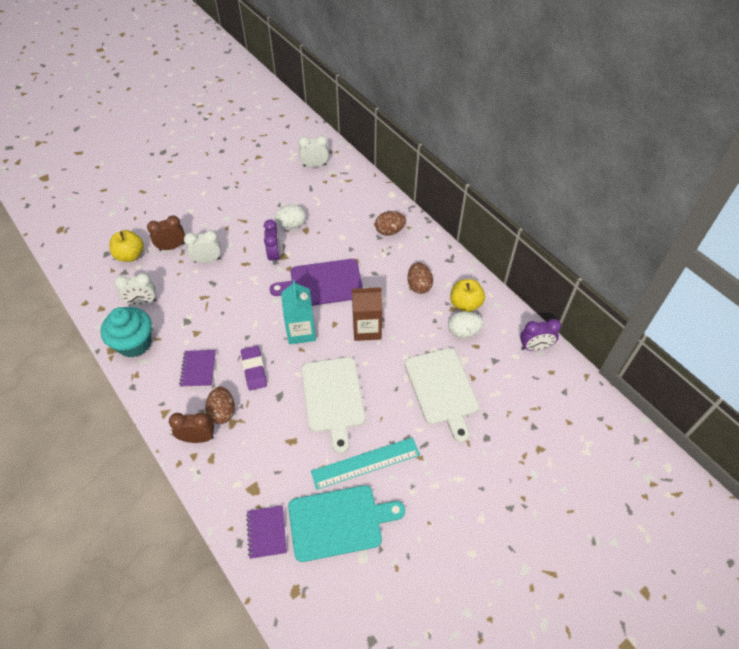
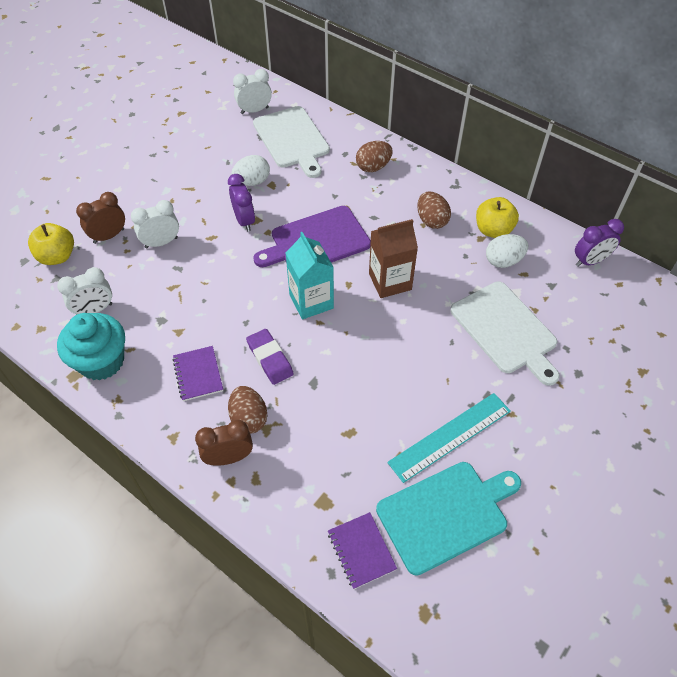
camera: 15 degrees left, 0 degrees up
white cutting board [301,357,366,453] -> white cutting board moved to [253,106,330,178]

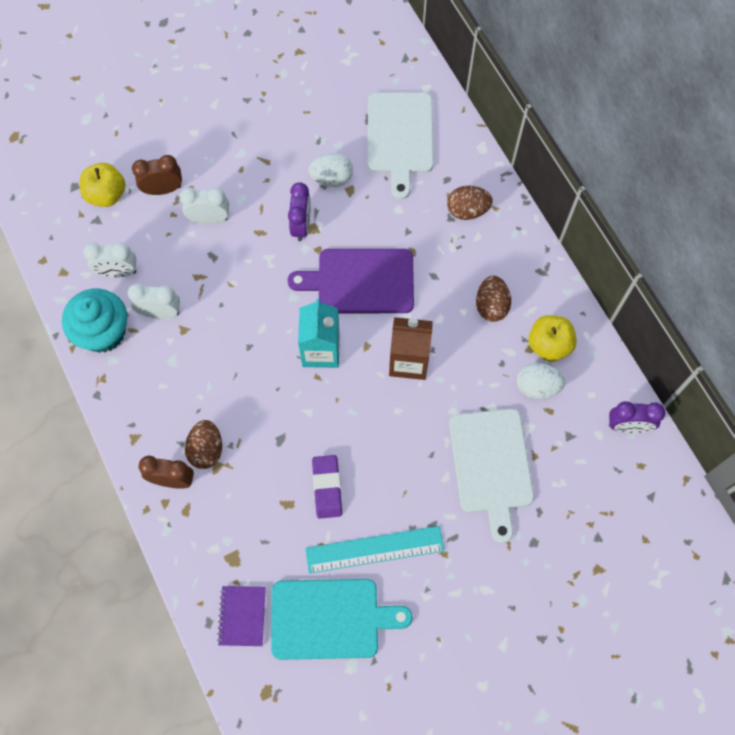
camera: 25 degrees right, 15 degrees up
purple notebook [172,346,223,401] -> none
white clock [233,69,272,114] -> white clock moved to [128,283,180,319]
purple eraser [246,329,294,385] -> purple eraser moved to [312,455,342,519]

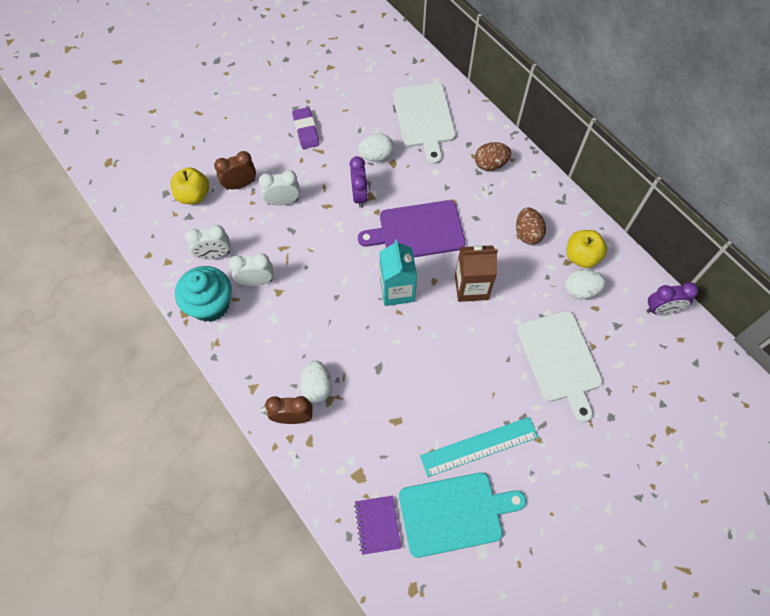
camera: 10 degrees left, 5 degrees down
brown egg [185,420,222,469] -> white egg [300,360,332,403]
purple eraser [312,455,342,519] -> purple eraser moved to [292,107,319,149]

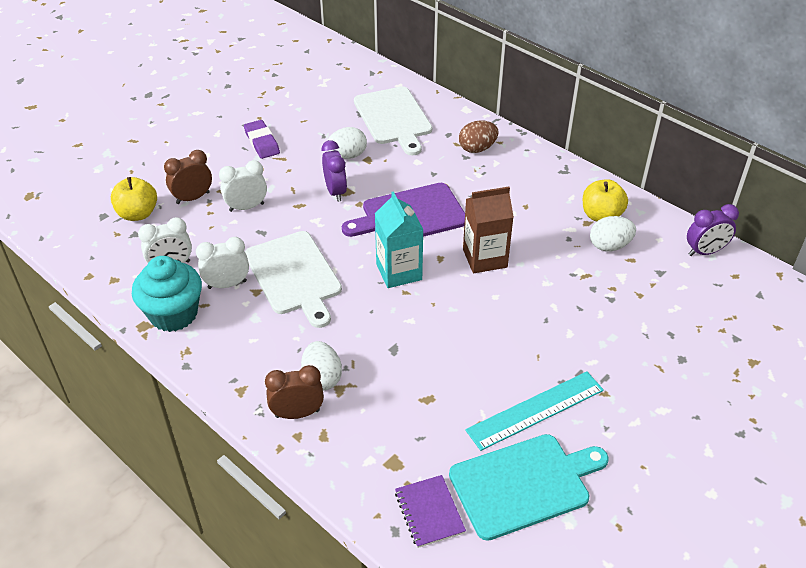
camera: 10 degrees left, 20 degrees down
brown egg [516,207,546,245] -> none
white cutting board [516,311,602,423] -> white cutting board moved to [245,231,342,328]

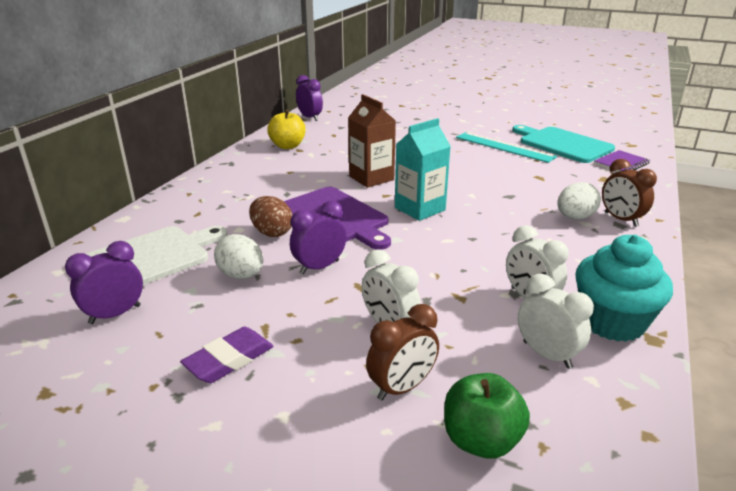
camera: 110 degrees left, 15 degrees down
yellow apple [111,177,157,221] -> green apple [444,373,530,458]
brown clock [164,150,212,204] -> brown clock turned 75 degrees counterclockwise [366,304,439,400]
white cutting board [245,231,342,328] -> none
brown egg [459,120,499,153] -> brown egg moved to [249,196,292,237]
white egg [590,216,636,251] -> none
none -> purple clock [65,241,143,324]

